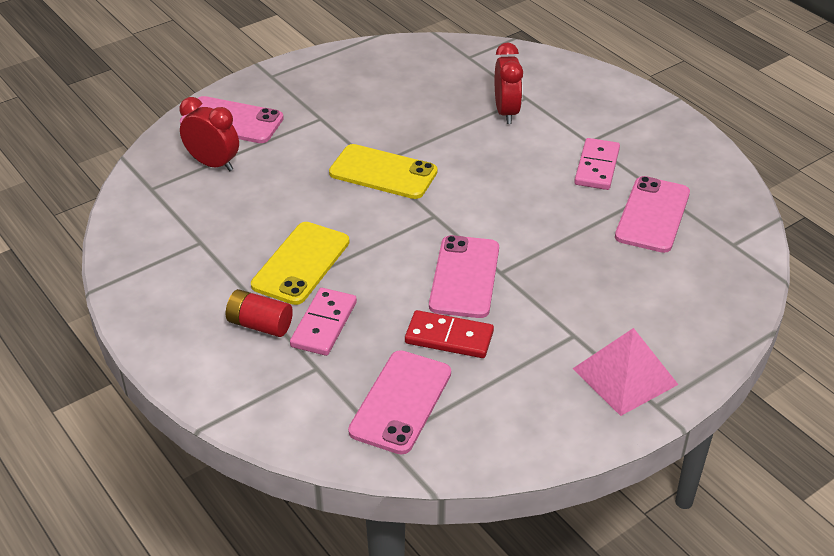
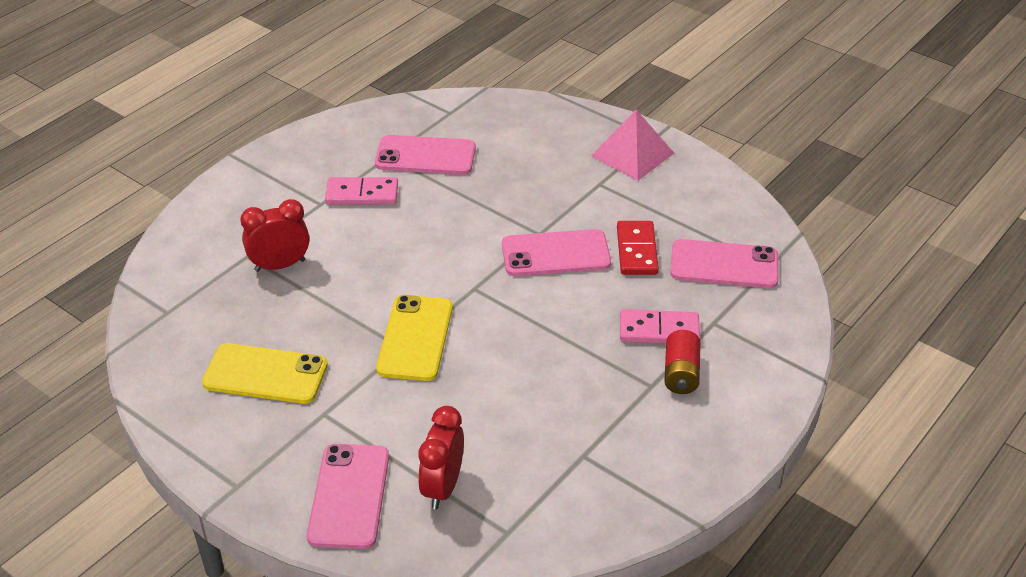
camera: 105 degrees left, 0 degrees up
yellow phone [251,222,350,305] -> yellow phone moved to [202,343,328,404]

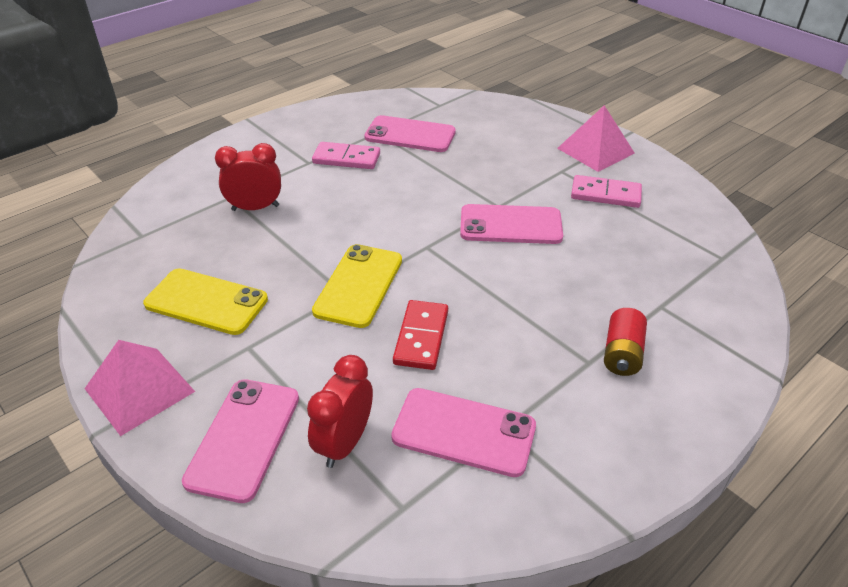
camera: 10 degrees right, 0 degrees up
red domino [617,221,659,275] -> red domino moved to [393,300,448,370]
pink domino [620,309,700,344] -> pink domino moved to [571,175,642,208]
pink phone [670,239,779,288] -> pink phone moved to [391,388,536,477]
none -> pink pyramid [84,340,195,436]

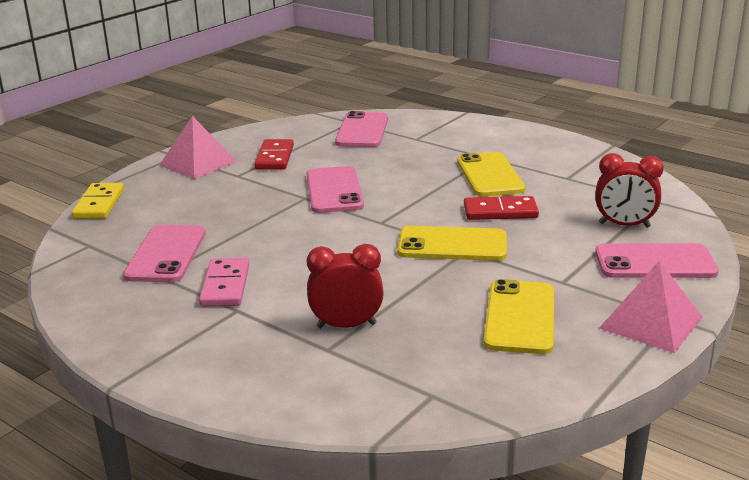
camera: 100 degrees left, 15 degrees down
red clock [215,143,281,211] -> red clock turned 105 degrees clockwise [307,244,384,328]
pink phone [391,388,536,477] -> pink phone moved to [335,111,388,147]
pink domino [571,175,642,208] -> red domino [254,139,294,170]
red battery [604,308,647,376] -> none
none -> yellow domino [72,183,124,219]
none -> yellow phone [457,152,525,197]

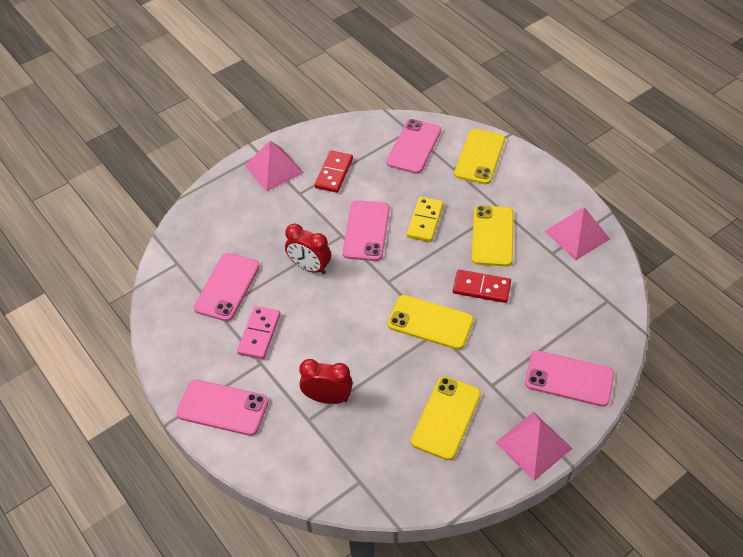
camera: 15 degrees right, 25 degrees up
yellow domino [72,183,124,219] -> yellow domino moved to [407,197,444,242]
red clock [595,153,664,228] -> red clock moved to [285,224,331,274]
none -> pink phone [176,379,268,436]
none -> yellow phone [454,129,505,184]
none -> pink pyramid [545,207,610,260]

